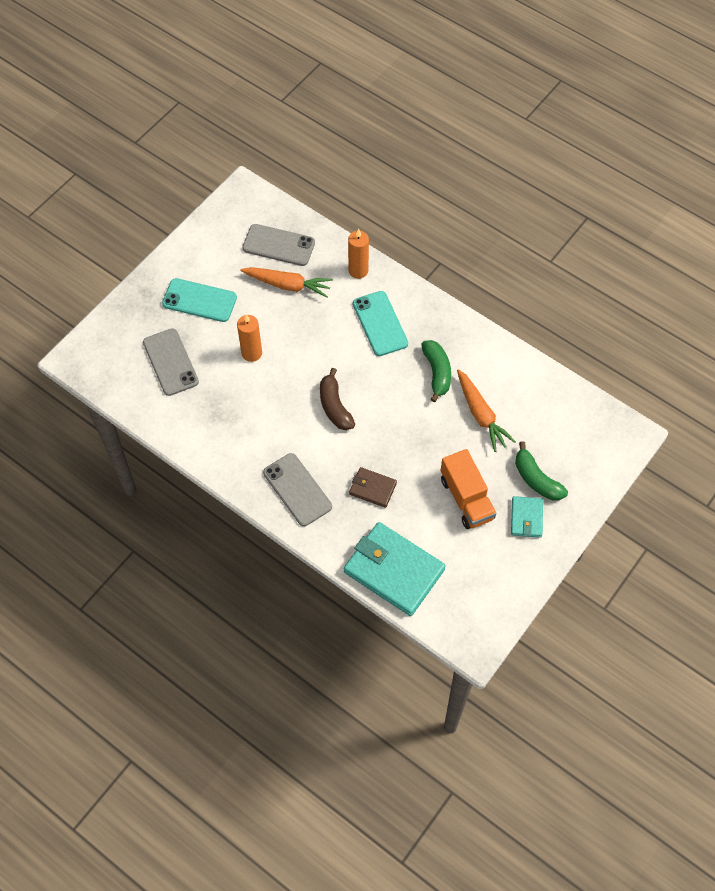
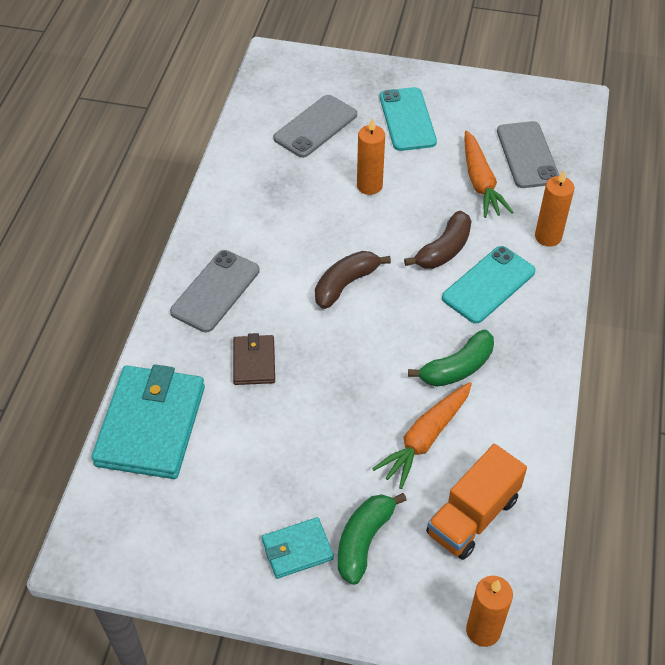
camera: 65 degrees right, 10 degrees down
orange truck [441,449,497,529] -> orange truck moved to [426,444,527,560]
none -> brown banana [404,211,471,269]
none -> orange candle [466,576,513,647]

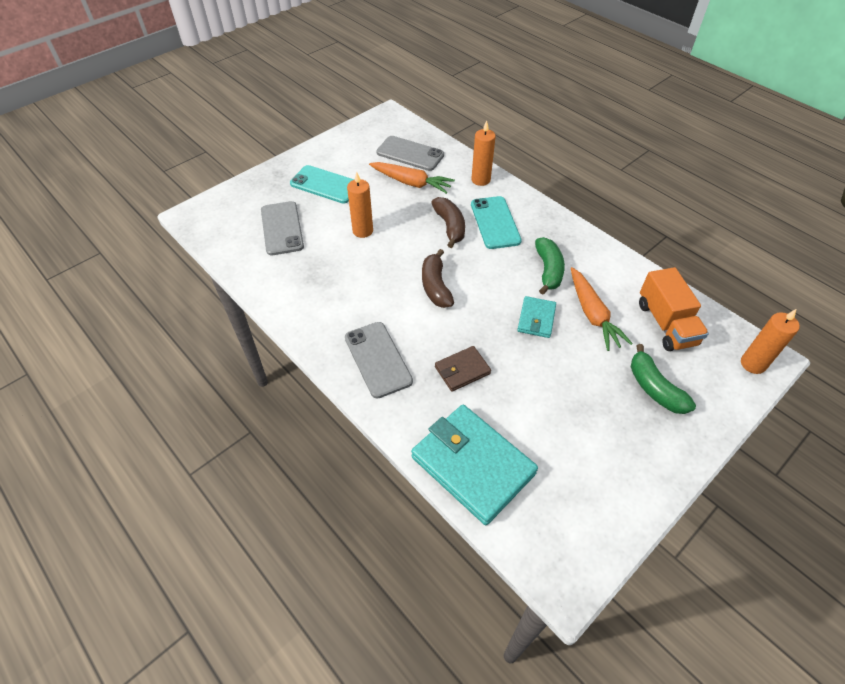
camera: 55 degrees left, 0 degrees up
brown wallet [233,333,275,385] -> brown wallet turned 60 degrees counterclockwise [435,346,491,392]
turquoise wallet [262,517,334,579] -> turquoise wallet moved to [517,296,556,338]

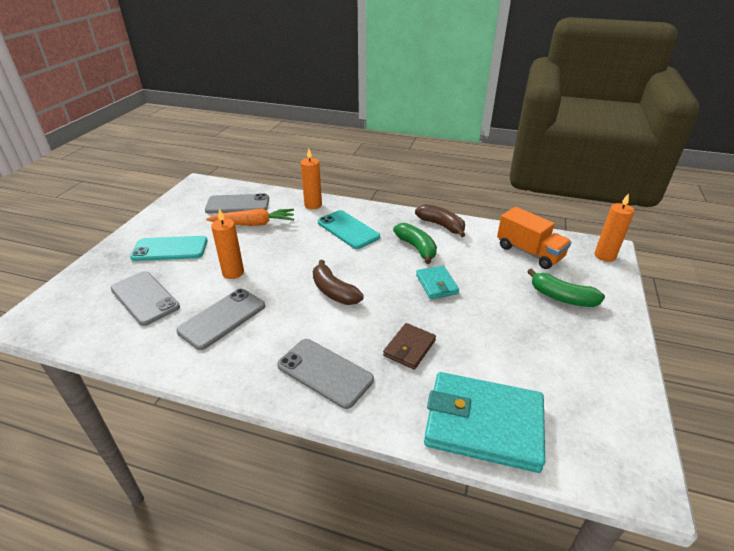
camera: 30 degrees left, 15 degrees down
brown banana [431,197,465,248] -> brown banana moved to [415,204,465,237]
orange carrot [571,267,633,351] -> none
none -> grey phone [176,289,265,350]

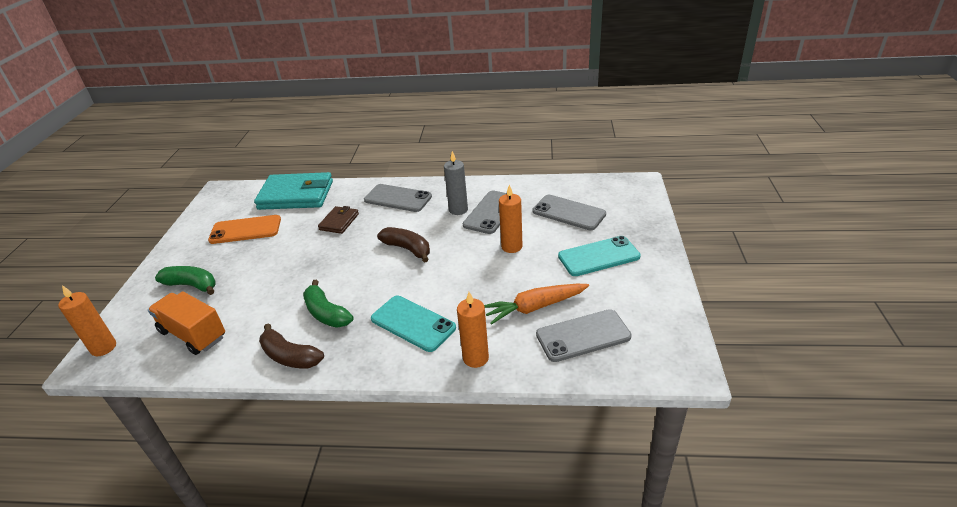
camera: 170 degrees right, 0 degrees up
turquoise wallet [416,266,459,299] -> none
none -> orange phone [208,215,281,244]
none -> grey candle [444,151,468,215]

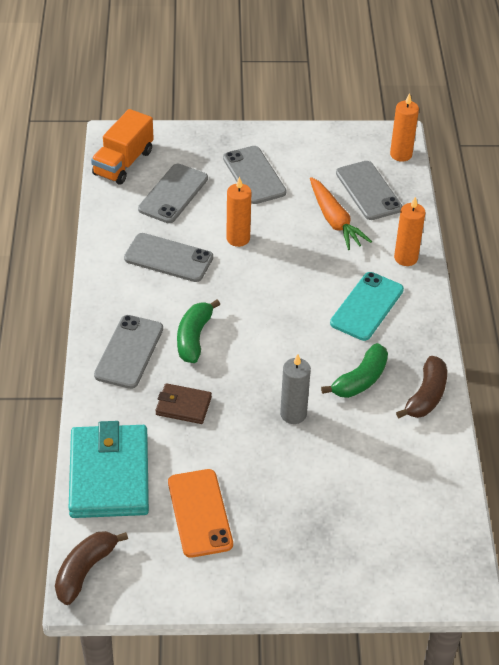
camera: 100 degrees left, 10 degrees up
orange candle [58,285,116,356] -> orange candle moved to [390,93,419,162]
orange truck [148,291,225,355] -> orange truck moved to [91,109,154,185]
green banana [155,266,216,295] -> green banana moved to [177,300,220,363]
brown banana [377,227,430,263] -> brown banana moved to [55,531,128,605]
grey candle [444,151,468,215] -> grey candle moved to [280,354,311,424]
turquoise phone [558,236,641,276] -> grey phone [223,146,287,204]

